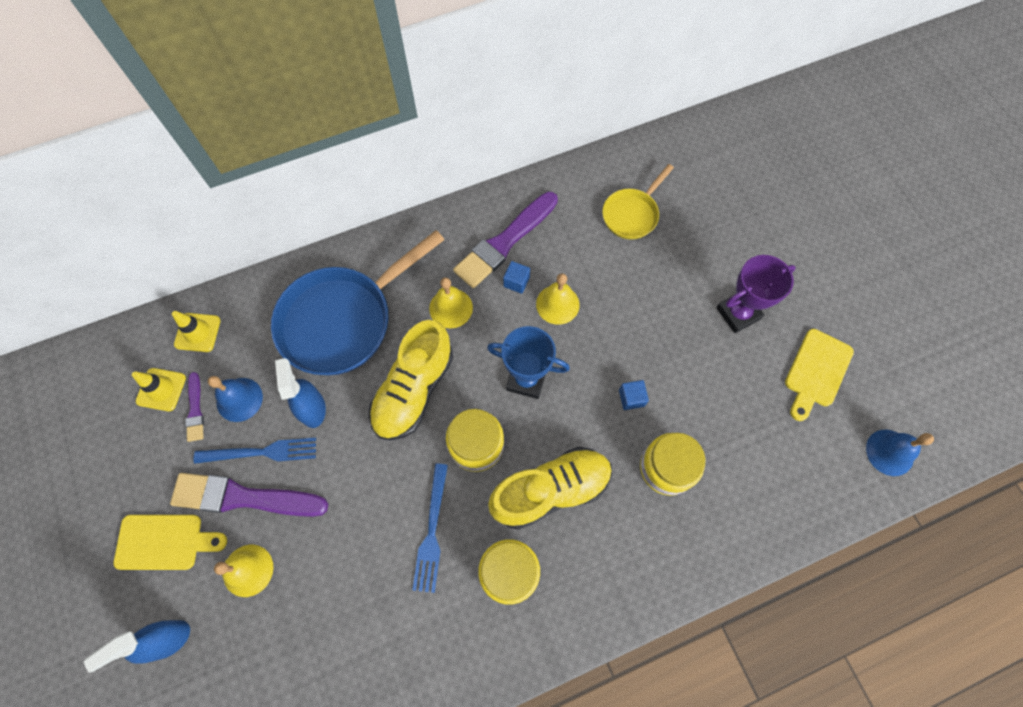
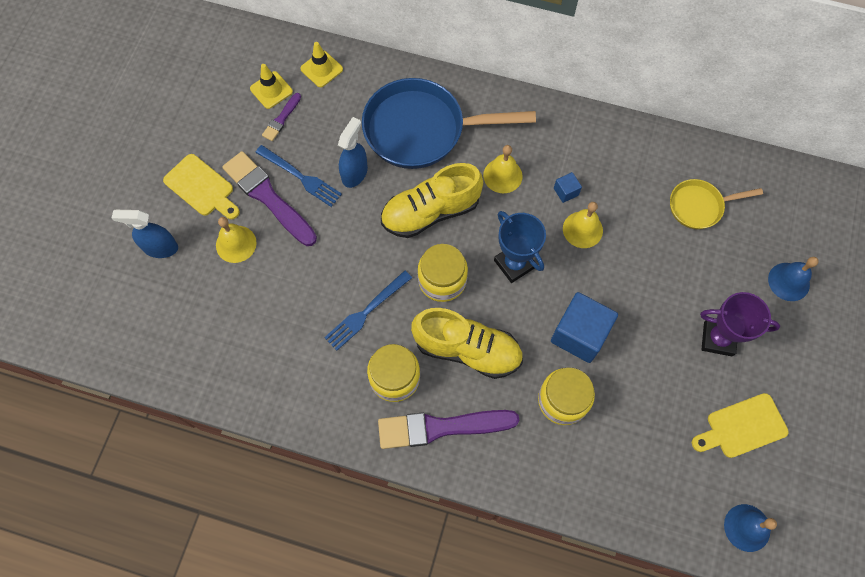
camera: 40 degrees right, 0 degrees up
blue bell [208,376,263,422] -> blue bell moved to [768,257,819,301]
purple brush [453,192,558,288] -> purple brush moved to [378,410,519,449]
blue cube [619,380,649,410] -> blue cube [551,292,618,363], size x2.21

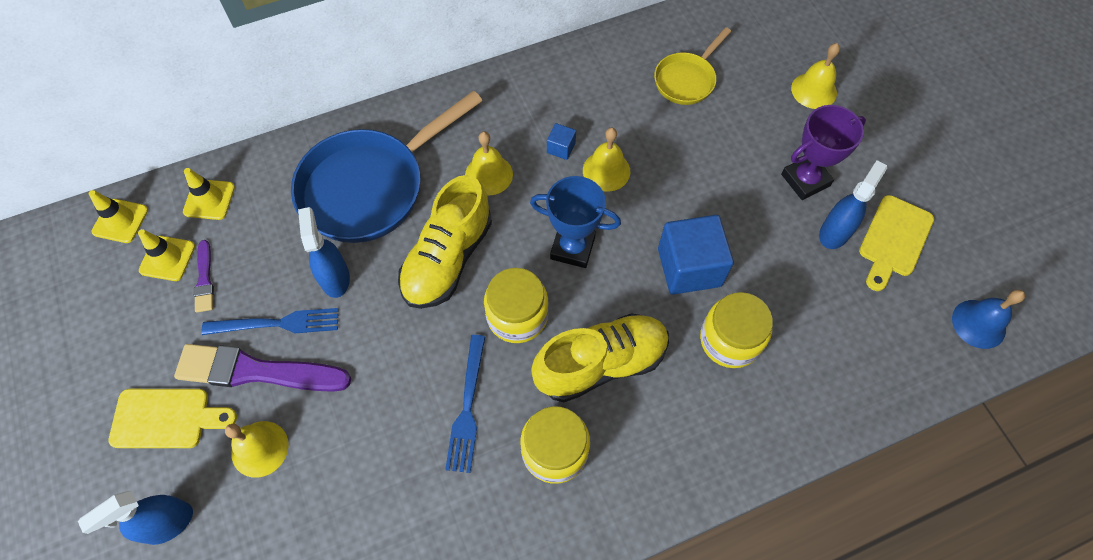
camera: 40 degrees left, 5 degrees down
purple brush [378,410,519,449] -> none
blue bell [768,257,819,301] -> yellow bell [791,43,840,109]
none -> yellow traffic cone [89,190,148,243]
none -> blue spray bottle [819,160,887,249]

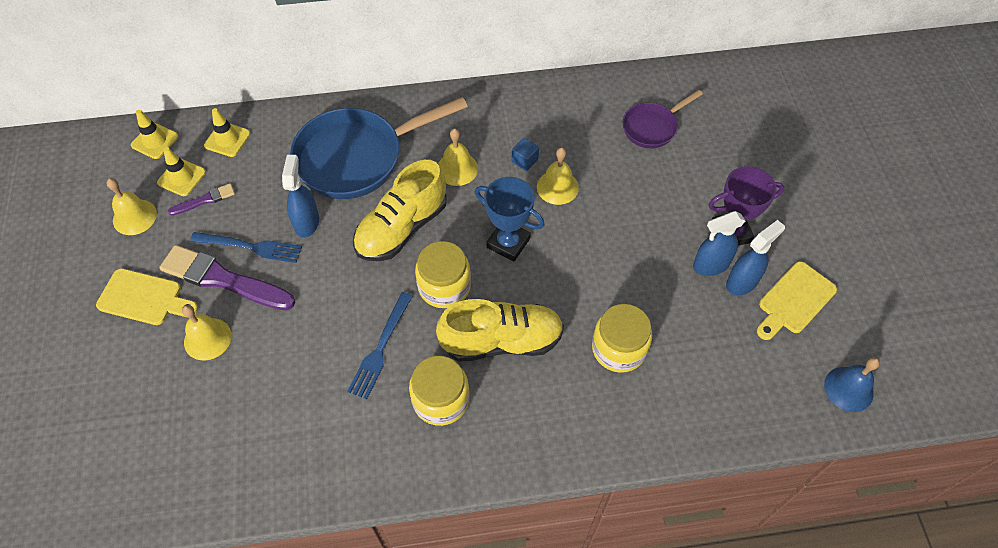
camera: 15 degrees right, 5 degrees down
blue spray bottle [78,491,193,545] -> blue spray bottle moved to [693,211,745,276]
purple brush [194,240,214,313] -> purple brush turned 120 degrees counterclockwise [168,183,235,216]
yellow pan [654,27,731,105] -> purple pan [622,90,703,148]
blue cube [658,215,734,295] -> none
yellow bell [791,43,840,109] -> yellow bell moved to [106,178,157,235]

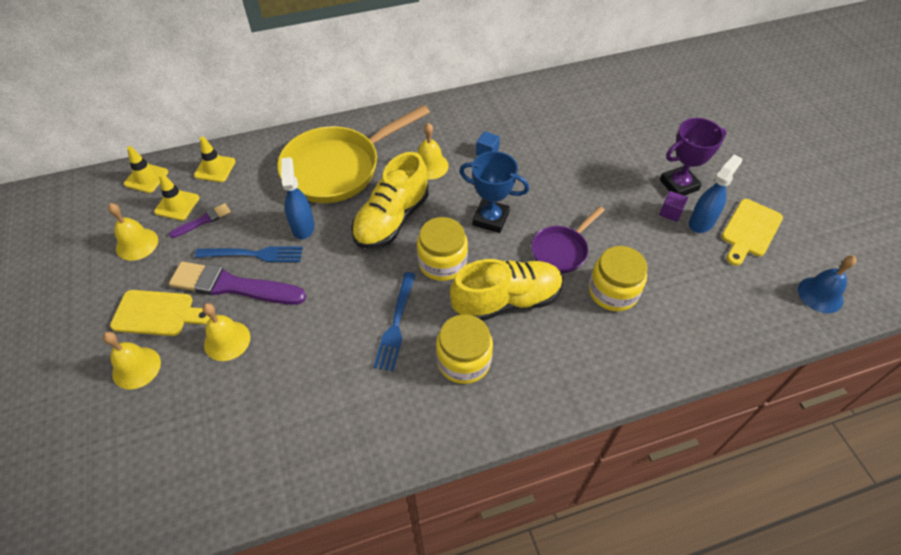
camera: 10 degrees left, 5 degrees down
blue pan [290,97,468,199] -> yellow pan [277,105,430,203]
yellow bell [537,147,579,205] -> yellow bell moved to [103,332,161,390]
purple pan [622,90,703,148] -> purple pan moved to [531,206,605,273]
blue spray bottle [693,211,745,276] -> purple cube [659,191,688,222]

